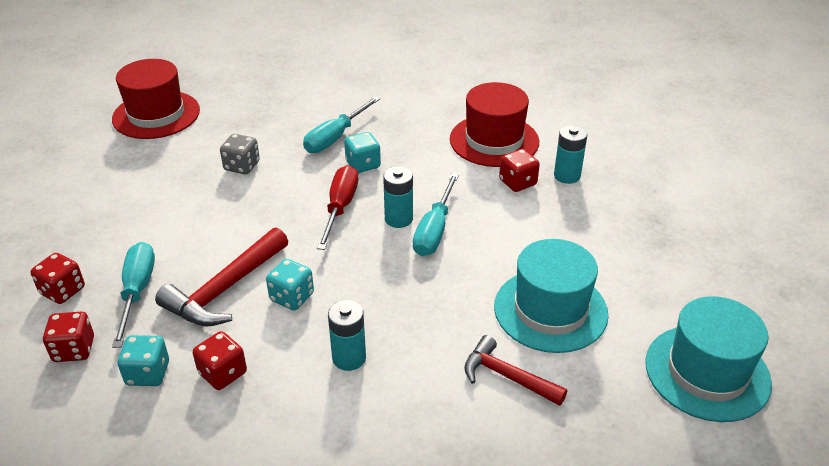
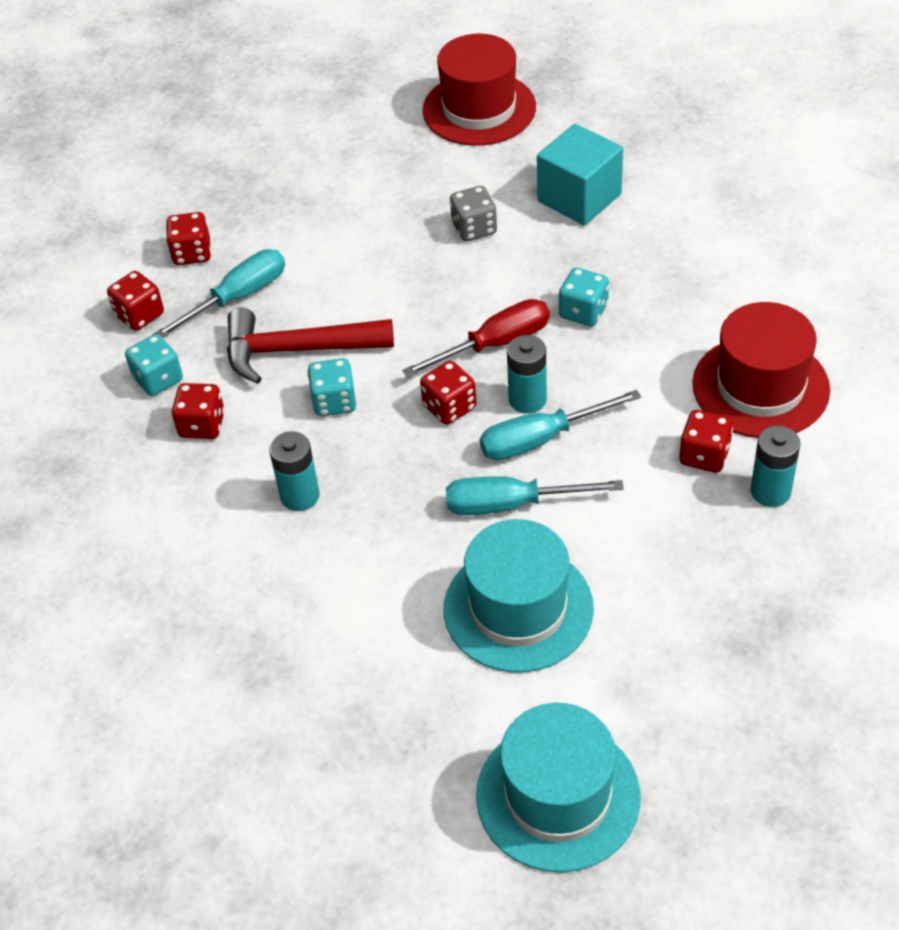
camera: 55 degrees right, 10 degrees up
turquoise screwdriver [303,96,380,153] -> turquoise screwdriver moved to [446,476,624,515]
red hammer [464,335,567,406] -> none
none -> red dice [420,361,476,425]
none -> turquoise cube [537,124,623,225]

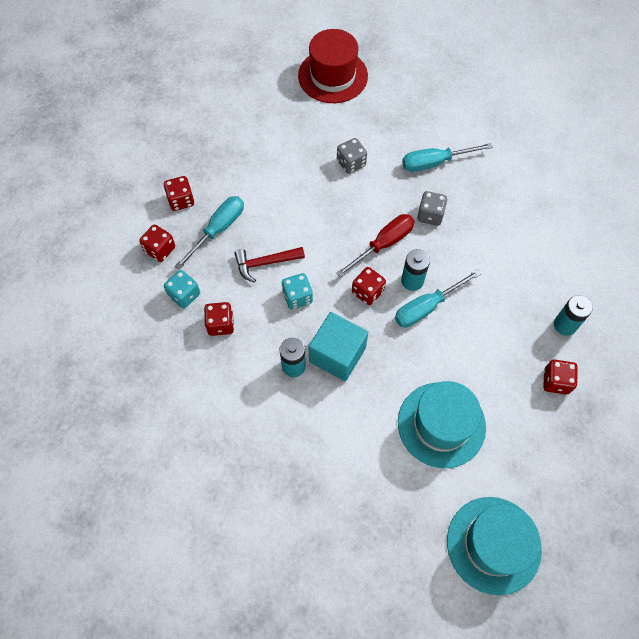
camera: 15 degrees left, 15 degrees up
red hammer [227,308,394,384] -> red hammer [234,247,305,283], size x0.66
turquoise screwdriver [446,476,624,515] -> turquoise screwdriver moved to [402,143,493,172]
turquoise cube [537,124,623,225] -> turquoise cube moved to [308,312,368,381]
turquoise dice [559,268,609,326] -> grey dice [417,191,447,226]
red dice [679,410,733,473] -> red dice moved to [543,360,578,395]
red hat [692,302,830,438] -> none

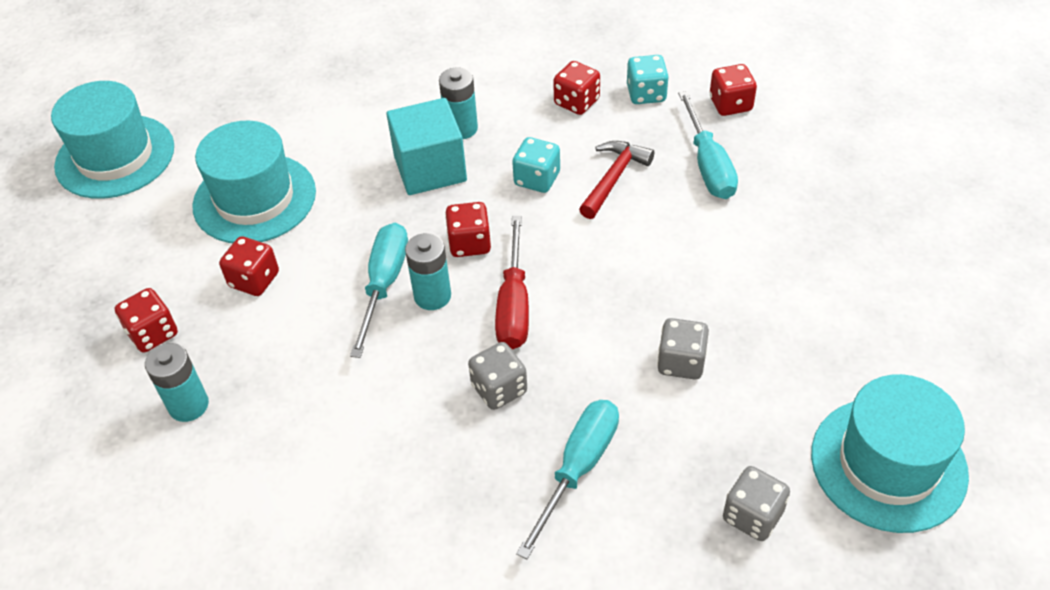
camera: 135 degrees right, 15 degrees down
red dice [164,176,194,211] -> red dice moved to [219,236,279,296]
red hat [298,29,368,103] -> turquoise hat [811,374,969,533]
none -> grey dice [723,466,790,541]

